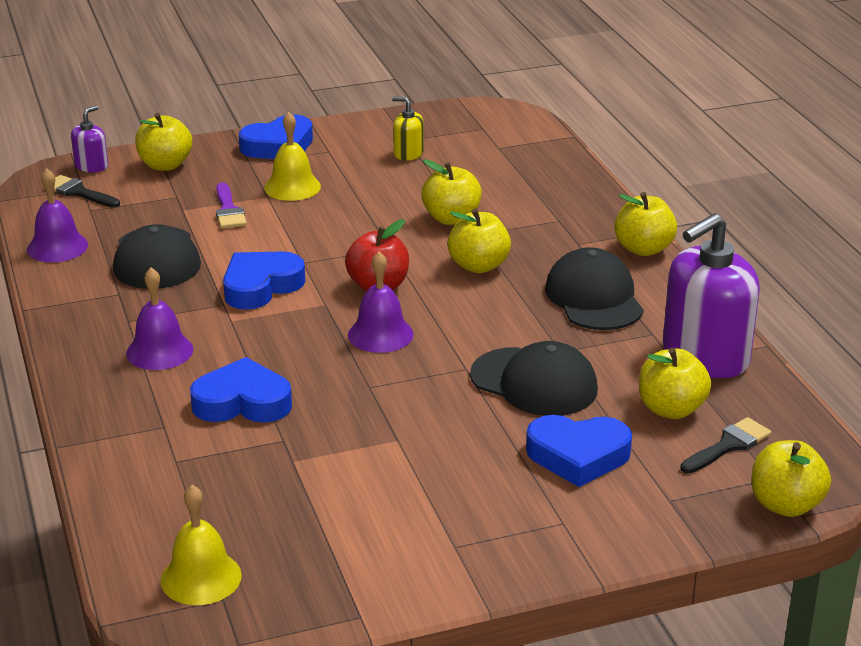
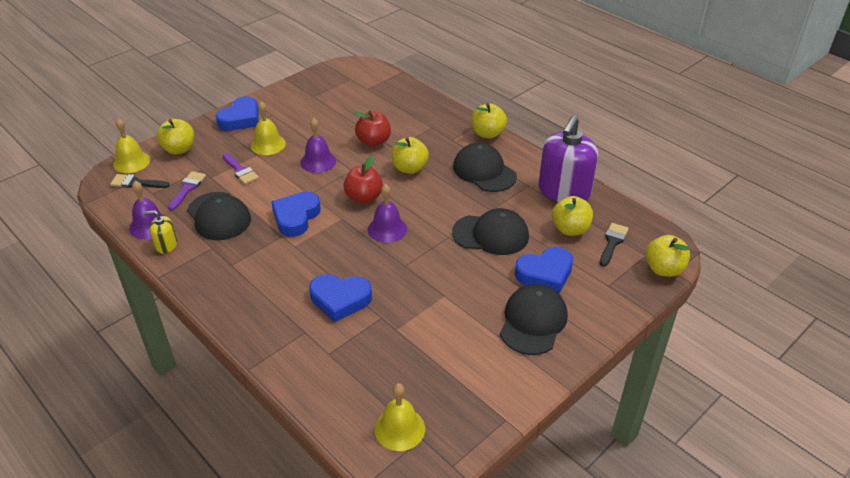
camera: 25 degrees left, 10 degrees up
purple soap dispenser [71,105,108,172] -> yellow bell [113,118,150,173]
purple bell [126,267,193,370] -> purple bell moved to [300,118,336,173]
blue heart [190,357,292,423] -> blue heart turned 150 degrees counterclockwise [309,274,372,322]
yellow soap dispenser [392,97,424,161] -> yellow soap dispenser moved to [144,210,177,254]
yellow apple [421,159,482,225] -> red apple [355,111,391,147]
none -> purple brush [168,171,206,210]
none -> black cap [500,284,568,355]

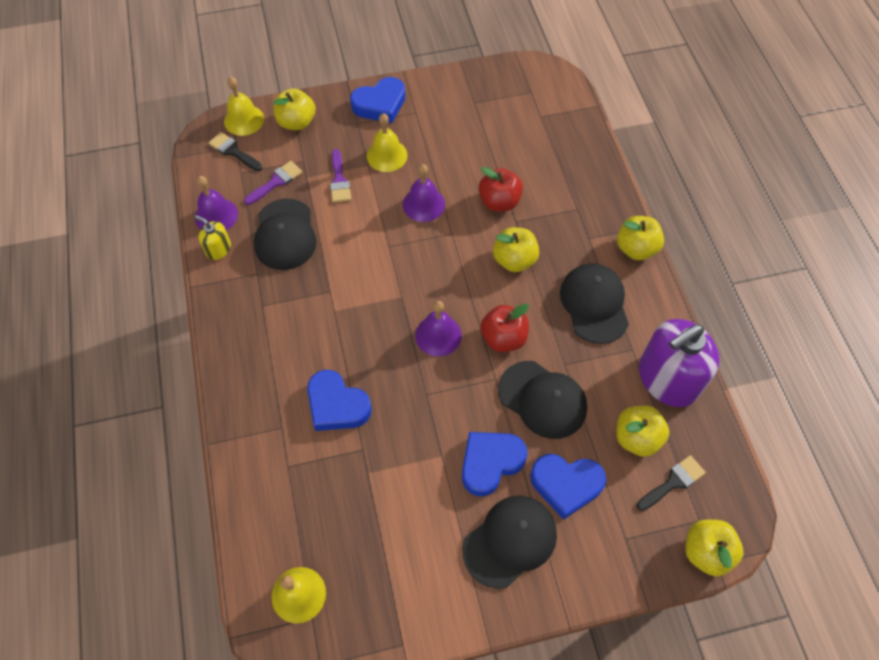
camera: 30 degrees right, 20 degrees up
blue heart [271,192,321,237] -> blue heart moved to [462,432,528,496]
red apple [343,156,383,204] -> red apple moved to [480,304,529,352]

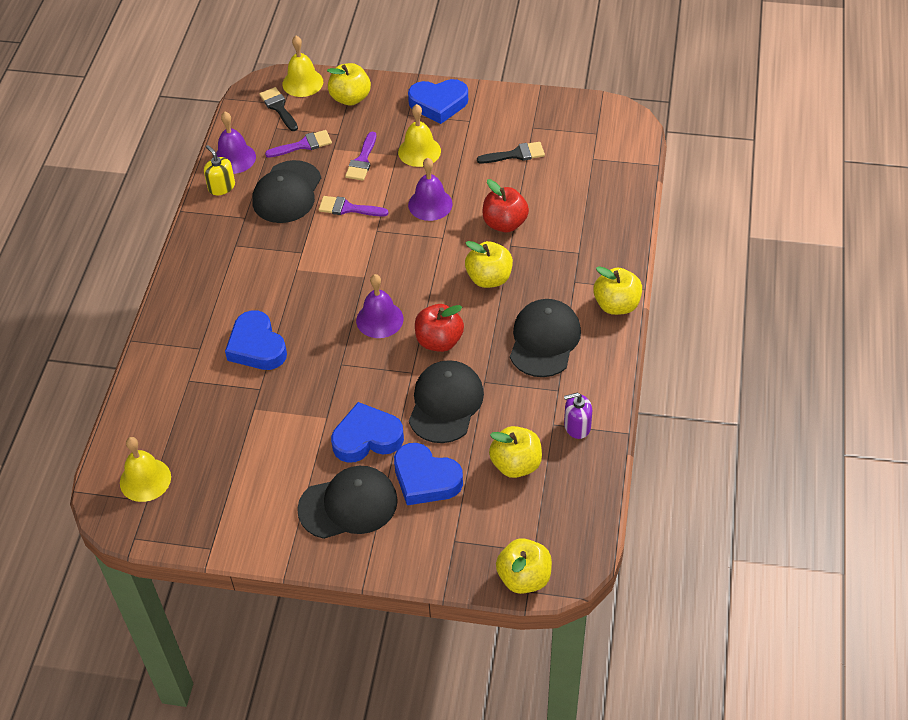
camera: 25 degrees right, 10 degrees down
black cap [498,361,587,439] -> black cap turned 135 degrees counterclockwise [409,360,484,443]
black brush [637,455,706,511] -> black brush moved to [477,142,545,163]
purple soap dispenser [639,319,720,407] -> purple soap dispenser [564,393,592,439], size x0.46
none -> purple brush [318,196,388,217]

